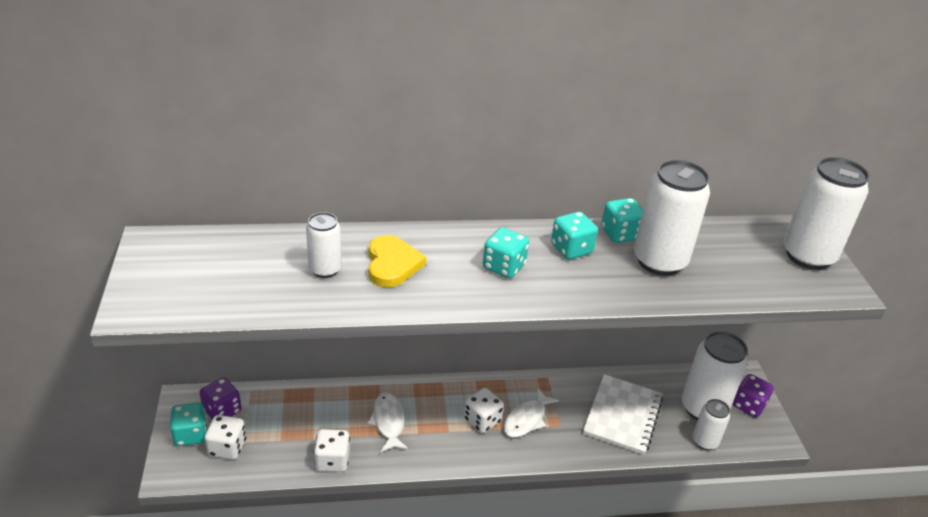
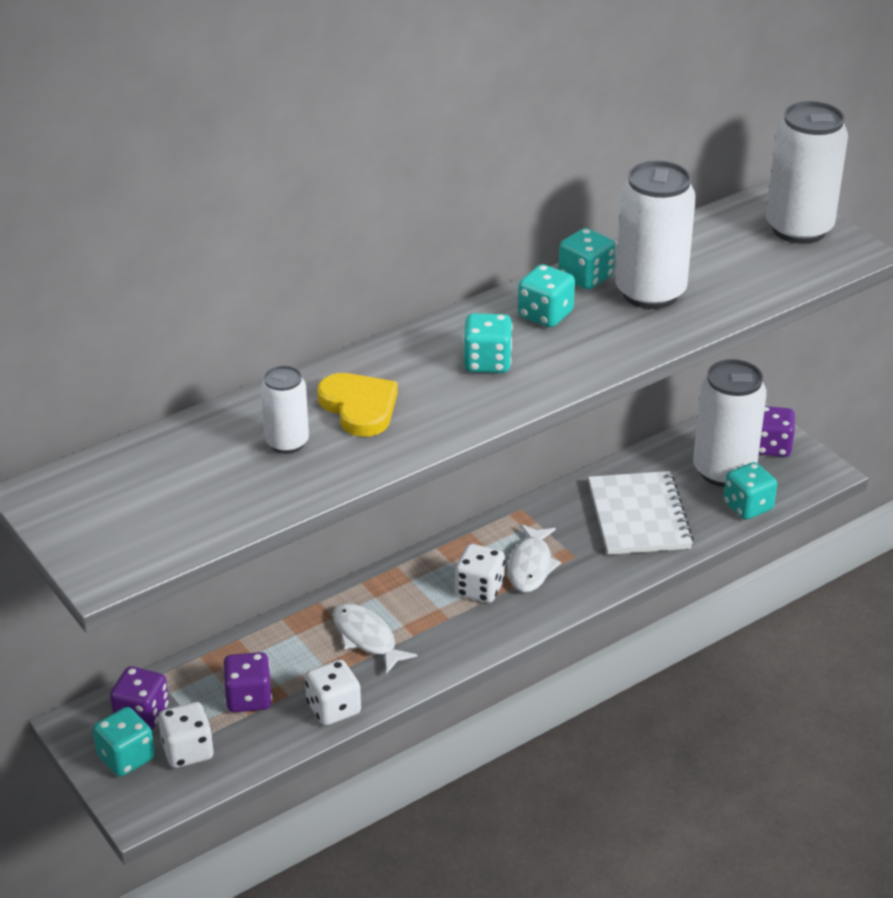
camera: 25 degrees left, 0 degrees up
white can [693,399,730,450] -> turquoise dice [723,462,777,520]
none -> purple dice [223,652,272,712]

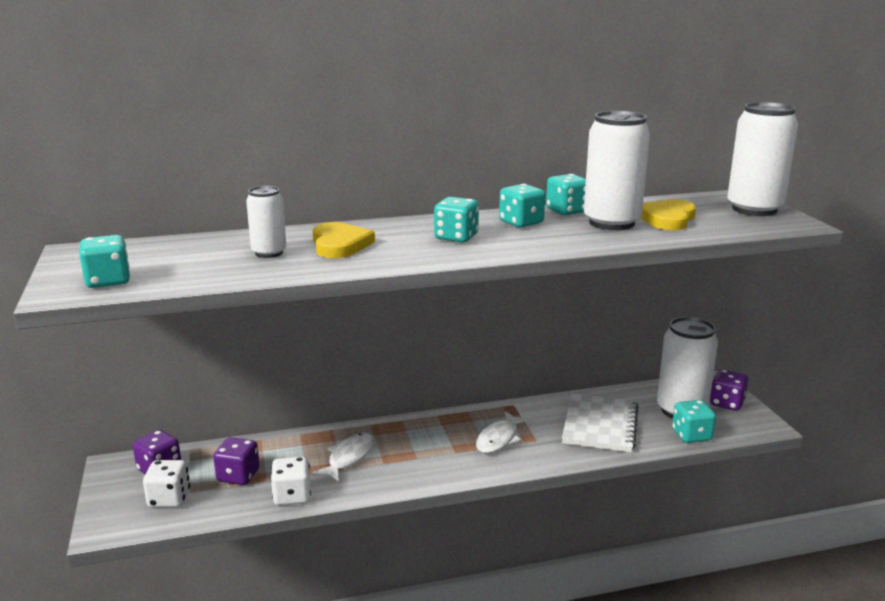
camera: 20 degrees right, 15 degrees down
turquoise dice [93,707,155,776] -> turquoise dice moved to [79,235,130,288]
white fish [333,603,417,674] -> white fish turned 45 degrees clockwise [312,433,375,482]
white dice [455,544,505,603] -> none
none -> yellow heart [640,200,696,230]

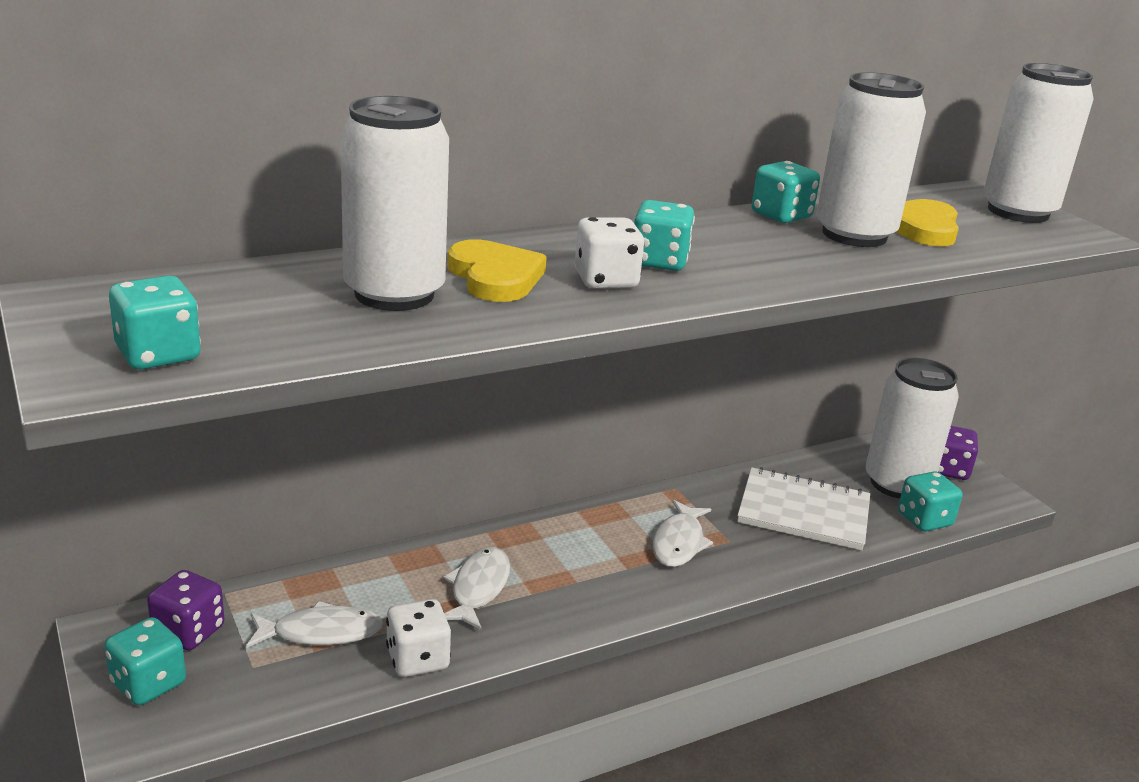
camera: 15 degrees left, 5 degrees up
white dice [143,460,190,507] -> white dice moved to [575,217,645,288]
purple dice [213,437,260,485] -> white fish [246,601,383,648]
white can [246,186,286,258] -> white can [341,96,449,311], size x1.81
turquoise dice [499,184,545,228] -> turquoise dice moved to [104,617,186,705]
white notebook [562,393,638,452] -> white notebook turned 75 degrees counterclockwise [737,467,870,550]

